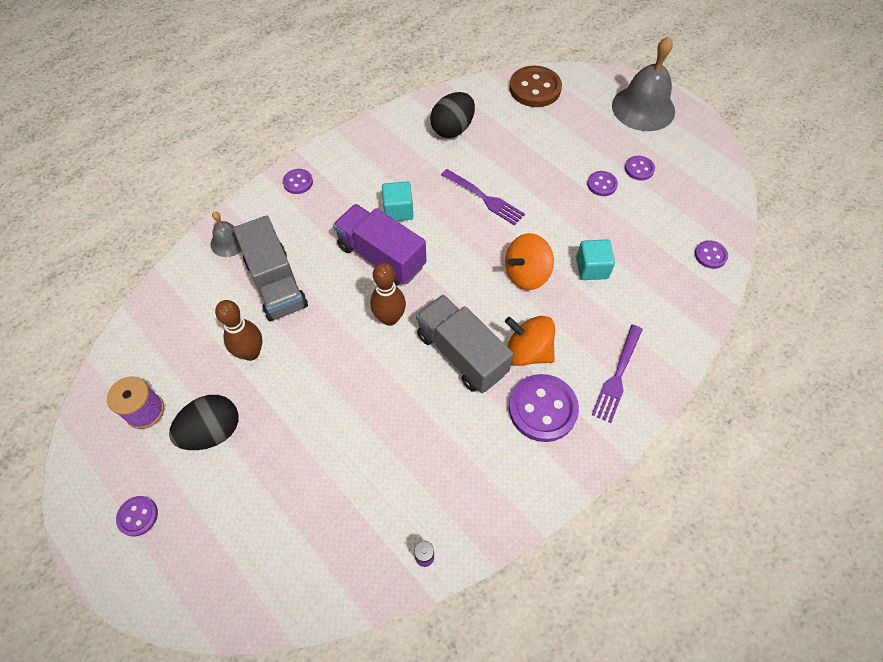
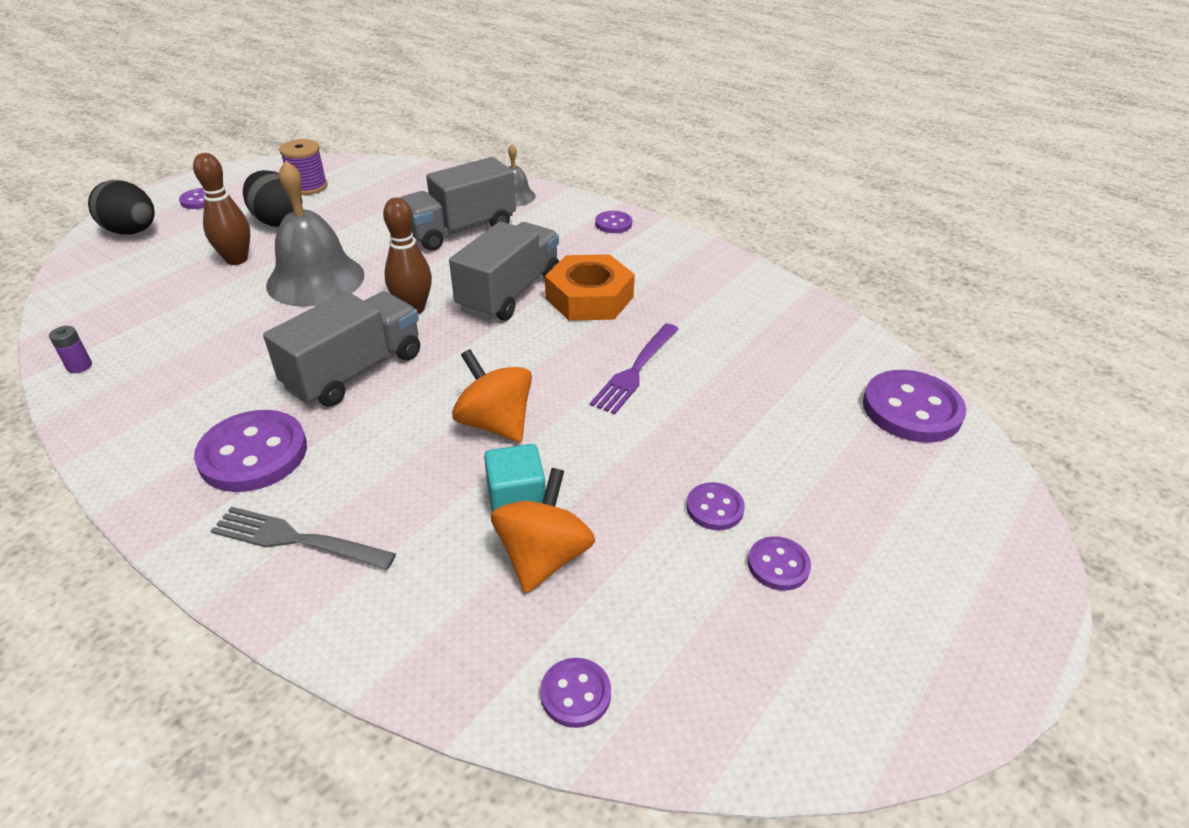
camera: 80 degrees right, 20 degrees down
brown bowling pin [215,300,263,361] -> brown bowling pin moved to [193,153,250,265]
purple truck [333,204,426,286] -> grey truck [449,221,559,321]
turquoise cube [382,181,413,221] -> orange nut [545,254,635,321]
black egg [430,92,475,138] -> black egg moved to [88,180,155,234]
orange spinning top [505,316,555,366] -> orange spinning top moved to [491,468,595,593]
brown button [509,66,562,107] -> purple button [863,370,966,443]
purple fork [591,325,643,423] -> grey fork [211,507,396,570]
grey bell [612,36,675,131] -> grey bell moved to [266,160,365,307]

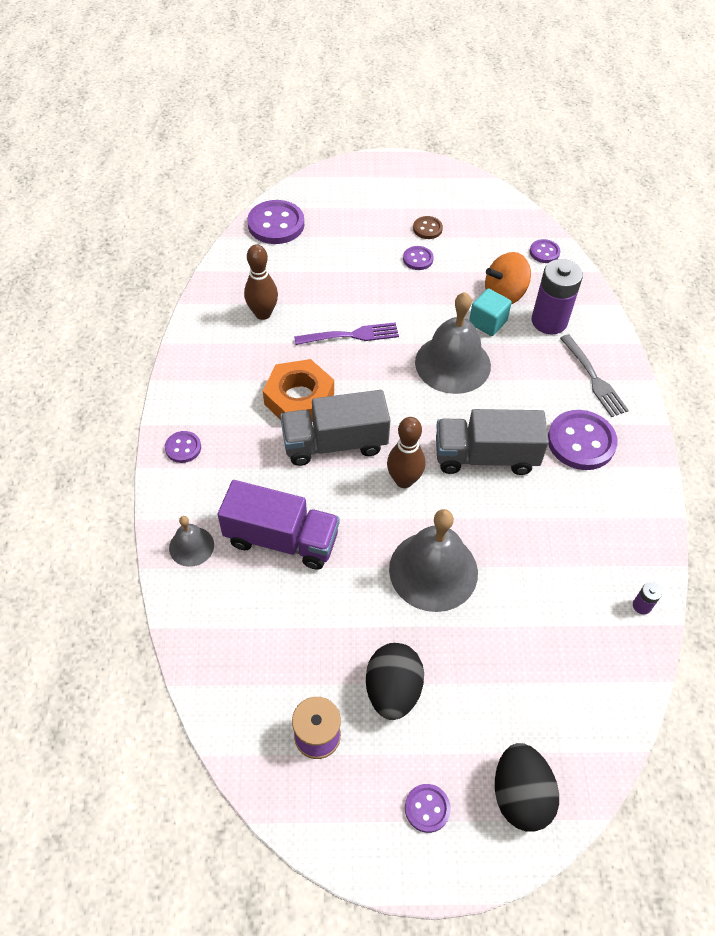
camera: 130 degrees left, 15 degrees up
brown bowling pin [193,153,250,265] -> brown bowling pin moved to [244,244,278,320]
grey truck [400,157,516,251] -> purple truck [218,480,340,570]
orange spinning top [452,349,532,442] -> grey bell [415,292,491,394]
purple button [748,536,811,591] -> brown button [413,216,443,239]
none -> purple battery [532,259,583,335]

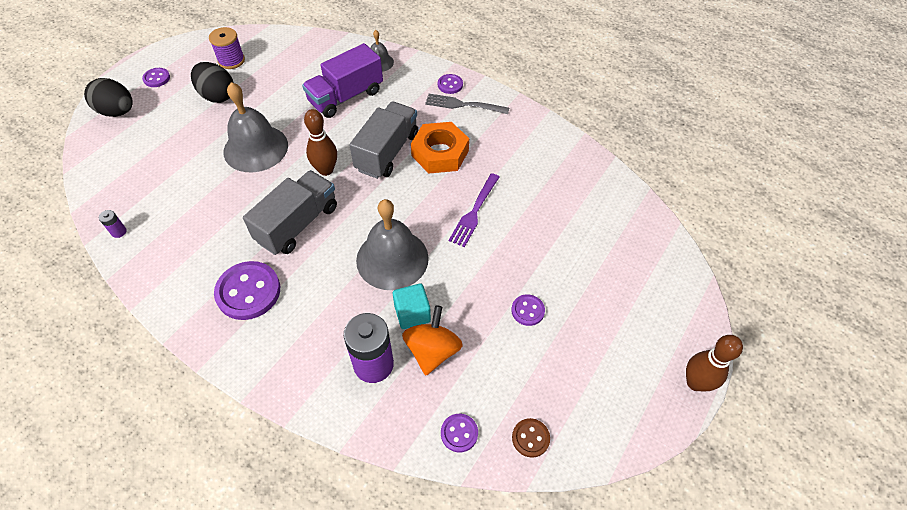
camera: 125 degrees right, 0 degrees up
brown bowling pin [244,244,278,320] -> brown bowling pin moved to [686,335,743,391]
purple button [247,200,304,244] -> none
brown button [413,216,443,239] -> brown button moved to [512,418,550,458]
grey fork [560,334,629,417] -> grey fork moved to [425,94,509,114]

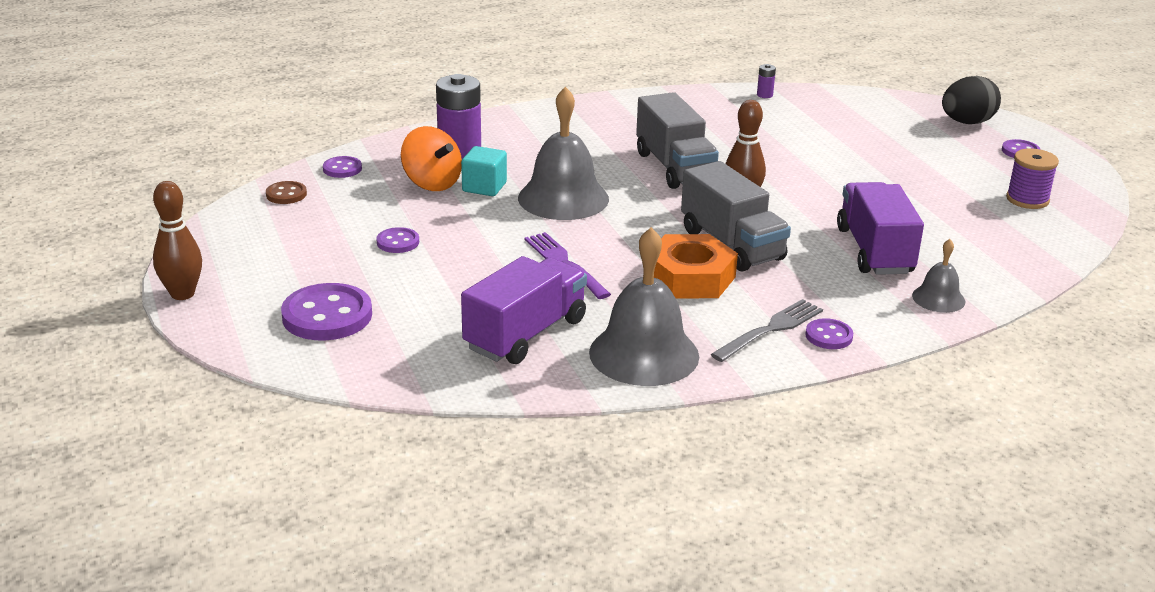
camera: 125 degrees right, 25 degrees down
black egg [191,62,233,103] -> none
purple button [214,261,280,320] -> purple button moved to [281,283,372,341]
grey bell [224,82,288,172] -> grey bell moved to [589,227,699,386]
none -> purple truck [461,256,587,364]

